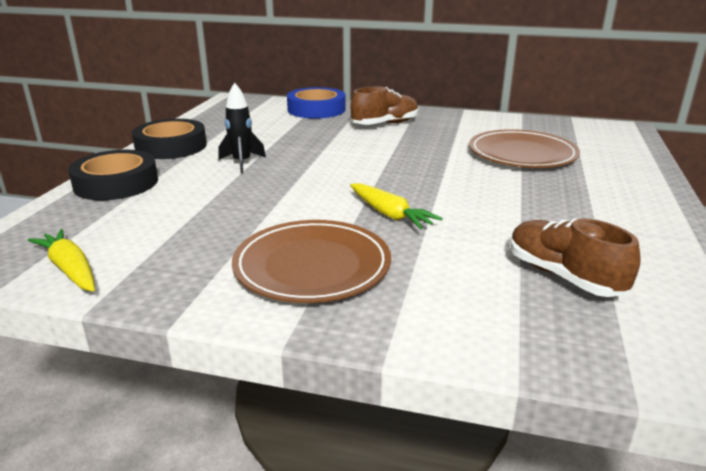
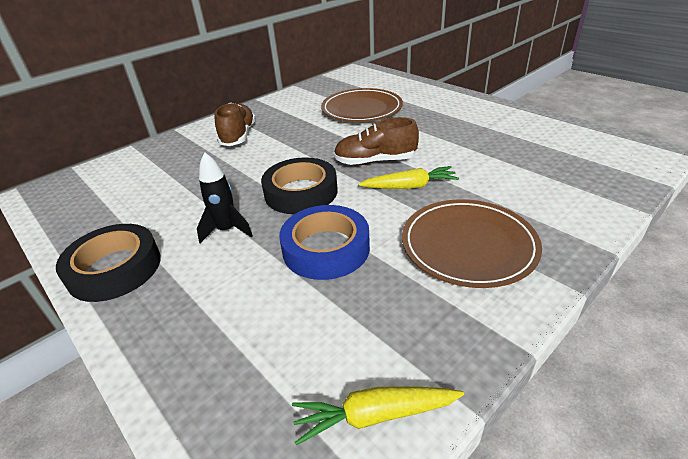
camera: 55 degrees left, 10 degrees up
black tape [68,150,158,200] -> black tape moved to [261,157,338,214]
blue tape [287,87,346,119] -> blue tape moved to [279,205,370,280]
brown shoe [510,218,641,297] -> brown shoe moved to [334,117,419,165]

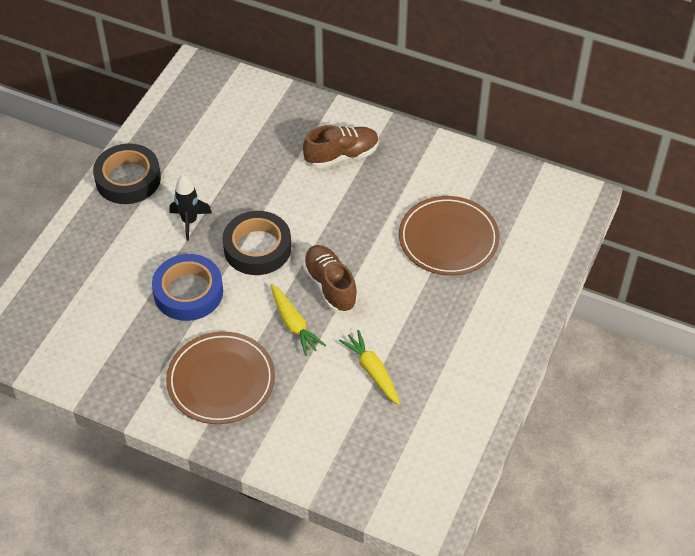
camera: 65 degrees right, 15 degrees up
yellow carrot [292,386,464,445] -> yellow carrot moved to [339,330,400,405]

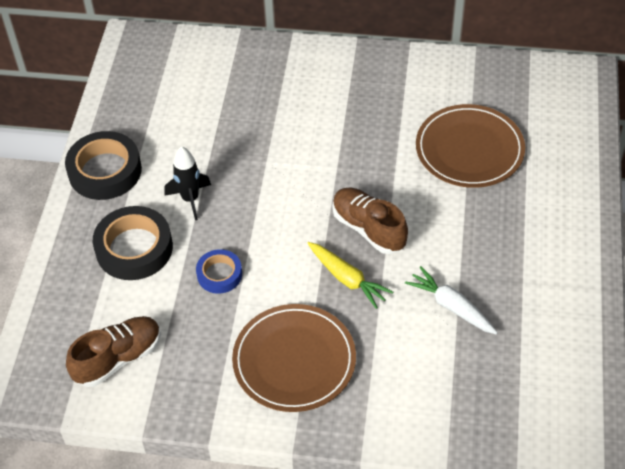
camera: 15 degrees left, 0 degrees up
blue tape [152,254,223,321] -> blue tape [196,249,242,294], size x0.58
black tape [223,211,291,275] -> black tape moved to [93,206,173,280]
brown shoe [303,125,379,168] -> brown shoe moved to [66,316,161,387]
yellow carrot [339,330,400,405] -> white carrot [405,266,498,335]

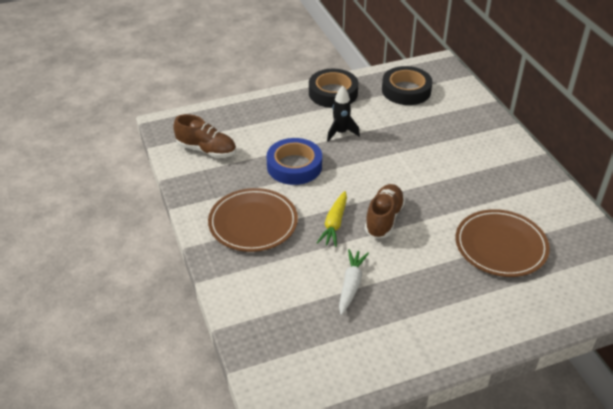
camera: 60 degrees right, 10 degrees down
black tape [93,206,173,280] -> black tape moved to [382,66,433,105]
blue tape [196,249,242,294] -> blue tape [266,138,322,185], size x1.73

